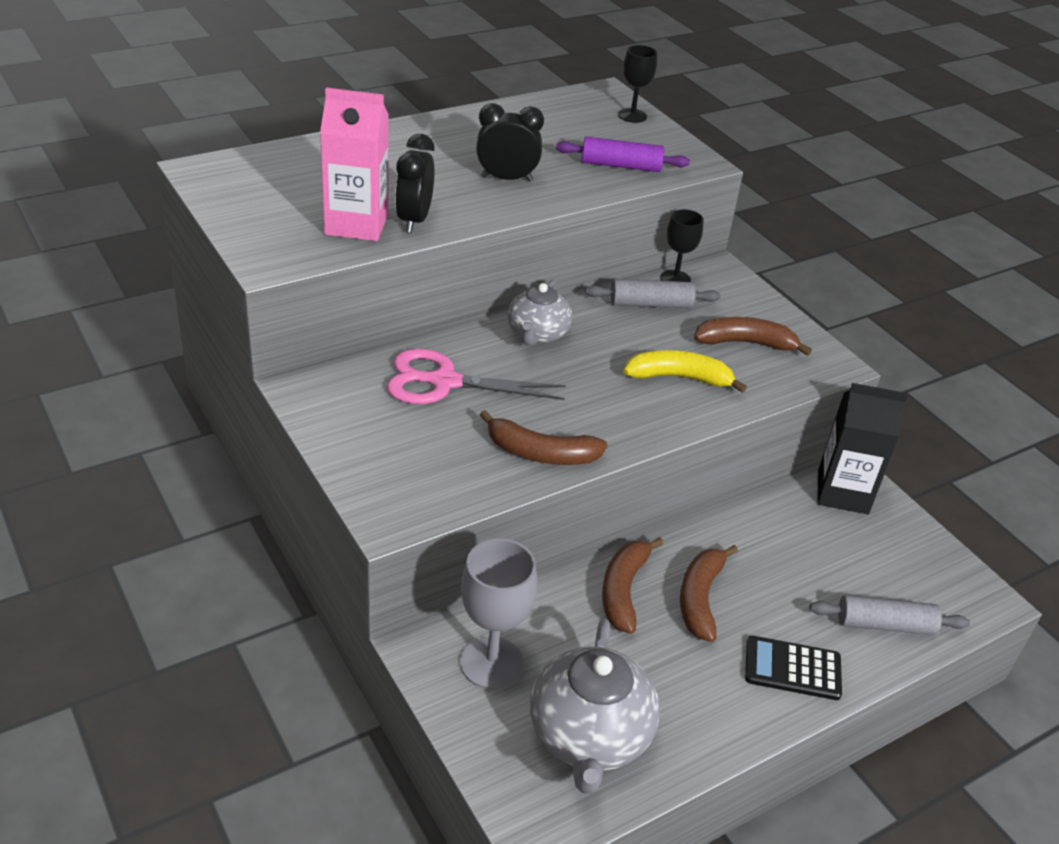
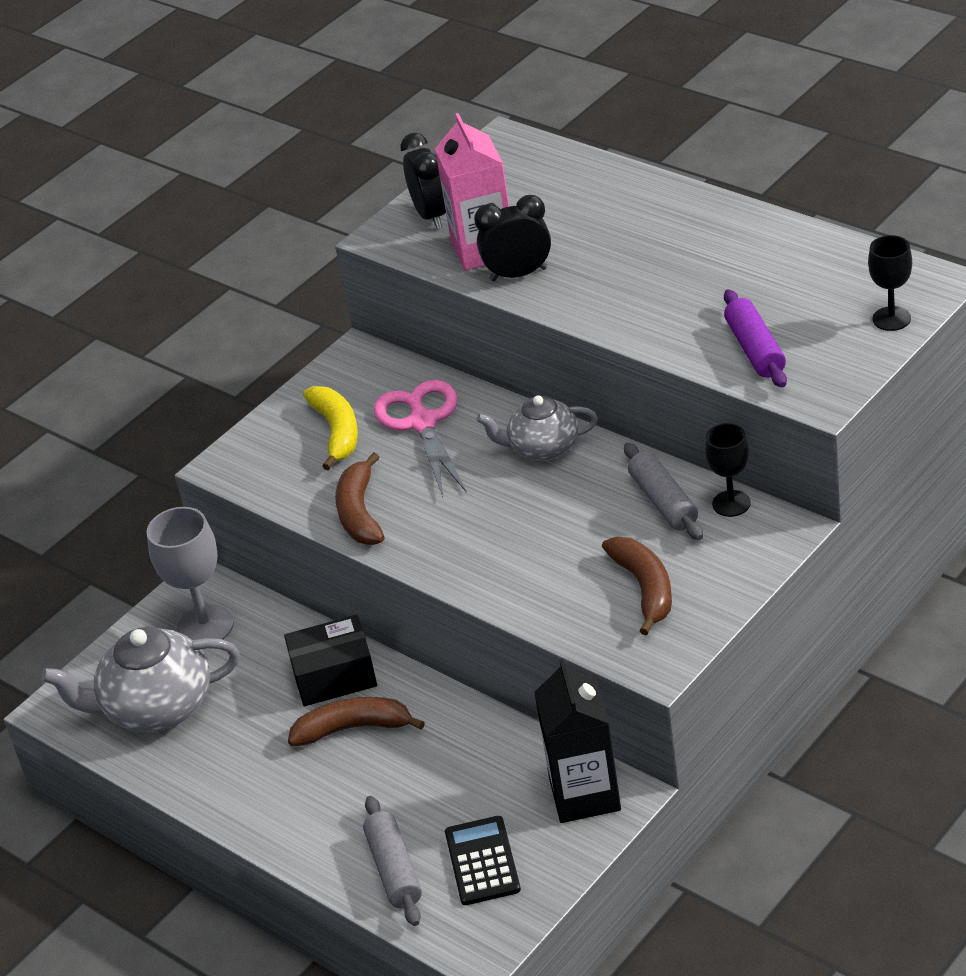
camera: 80 degrees right, 0 degrees up
black clock [476,103,544,182] -> black clock moved to [400,133,446,228]
brown banana [602,537,663,634] -> black box [284,615,377,706]
yellow banana [623,350,747,393] -> yellow banana moved to [303,386,358,470]
black calculator [745,635,842,700] -> black calculator moved to [445,816,521,905]

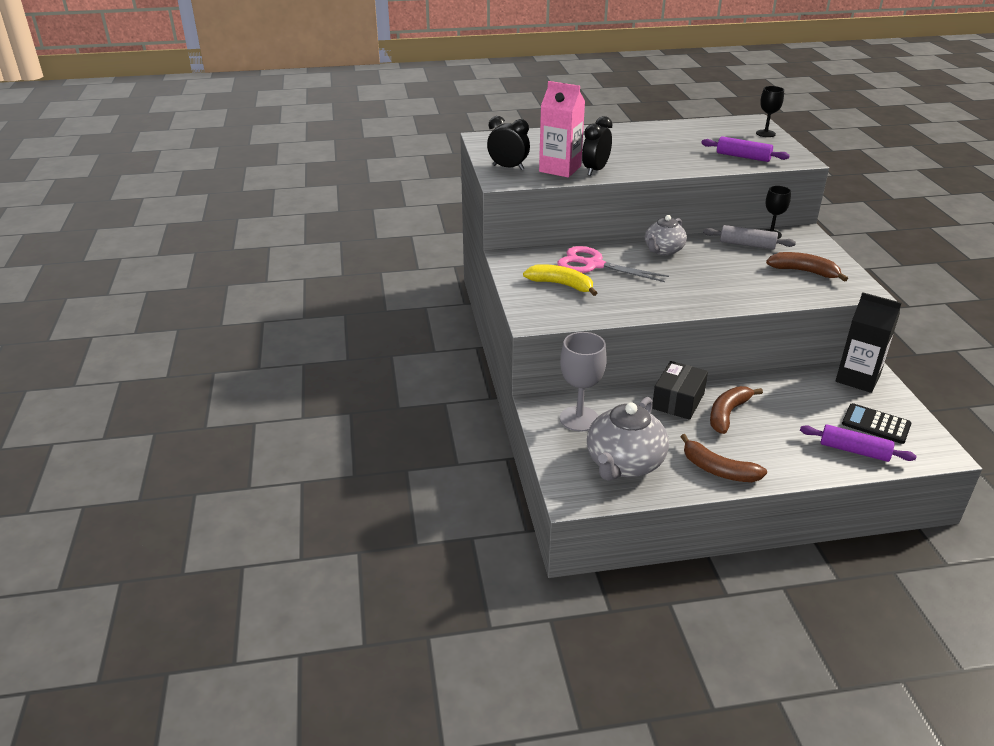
camera: 55 degrees left, 5 degrees down
brown banana [335,452,384,545] -> brown banana moved to [680,434,767,482]
grey rolling pin [363,796,422,926] -> purple rolling pin [800,425,917,462]

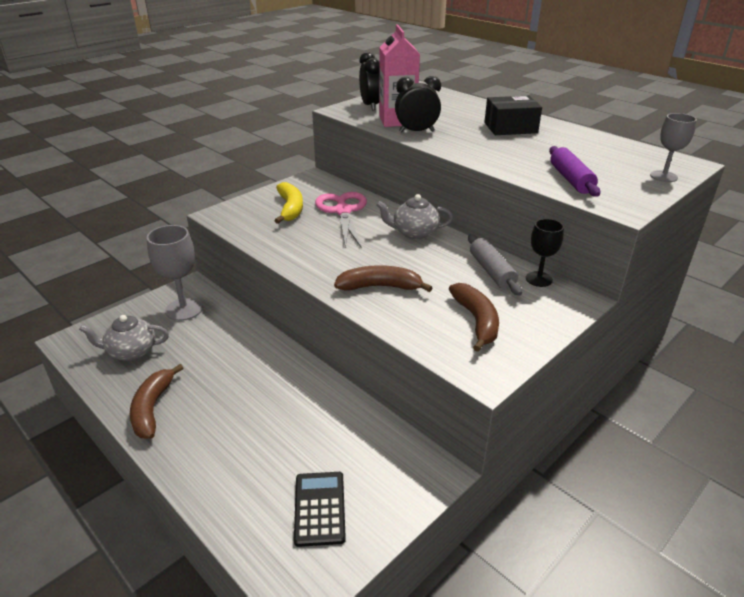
camera: 55 degrees right, 0 degrees up
grey teapot [587,397,669,481] -> grey teapot [79,315,169,361], size x0.63
black box [652,361,708,420] -> black box moved to [484,96,542,135]
brown banana [710,386,763,434] -> brown banana moved to [334,265,433,292]
black goblet [756,86,784,137] -> grey goblet [650,113,697,182]
purple rolling pin [800,425,917,462] -> none
black carton [836,292,901,393] -> none

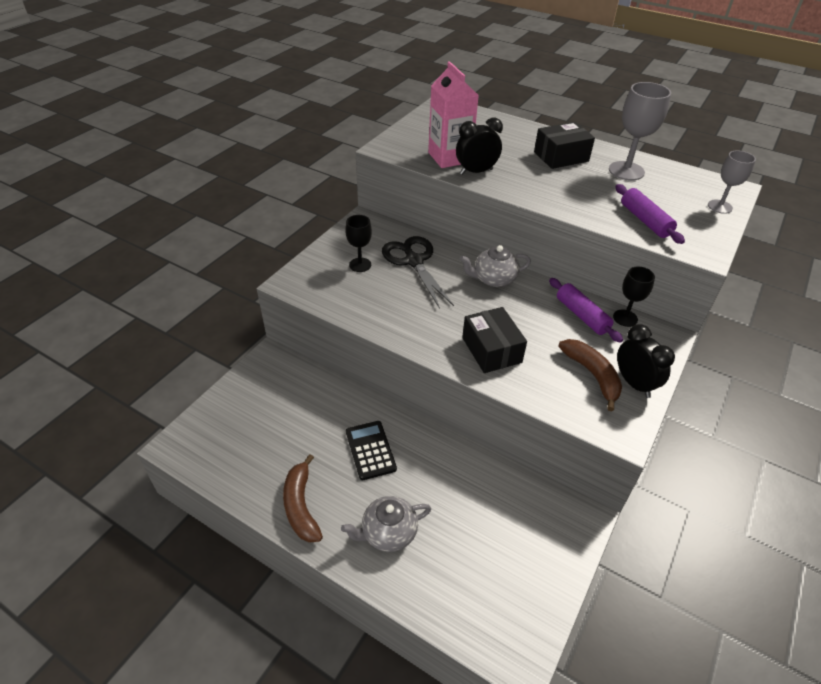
camera: 15 degrees left, 10 degrees up
grey teapot [79,315,169,361] -> grey teapot moved to [341,496,431,552]
grey goblet [147,225,203,321] -> grey goblet moved to [609,82,671,181]
yellow banana [274,182,303,224] -> black goblet [345,215,372,272]
black calculator [294,472,346,547] -> black calculator moved to [346,421,397,480]
pink scissors [315,192,367,248] -> black scissors [382,236,454,309]
brown banana [334,265,433,292] -> black box [462,307,527,373]
black clock [359,52,379,111] -> black clock moved to [617,324,675,398]
grey rolling pin [468,234,522,296] -> purple rolling pin [549,278,623,343]

